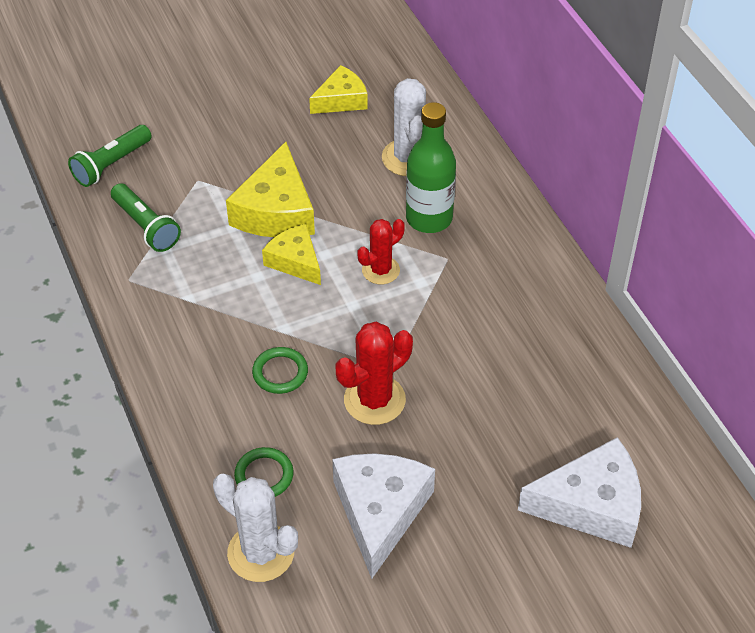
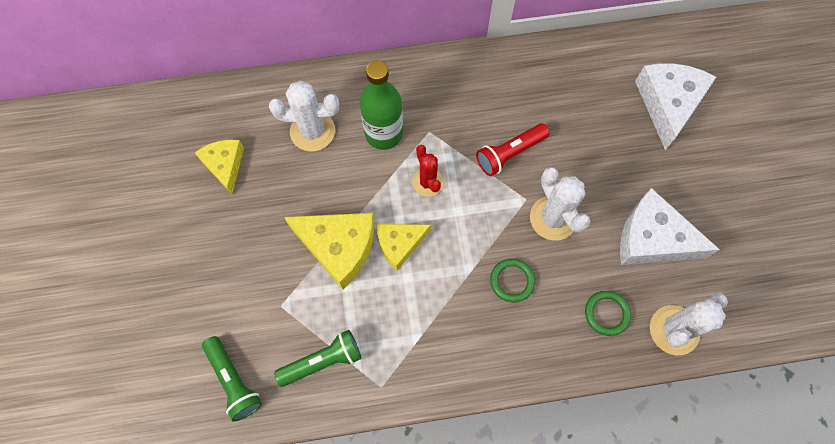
camera: 75 degrees left, 20 degrees up
red cactus [335,322,413,425] -> white cactus [530,167,590,241]
none -> red flashlight [476,123,550,176]

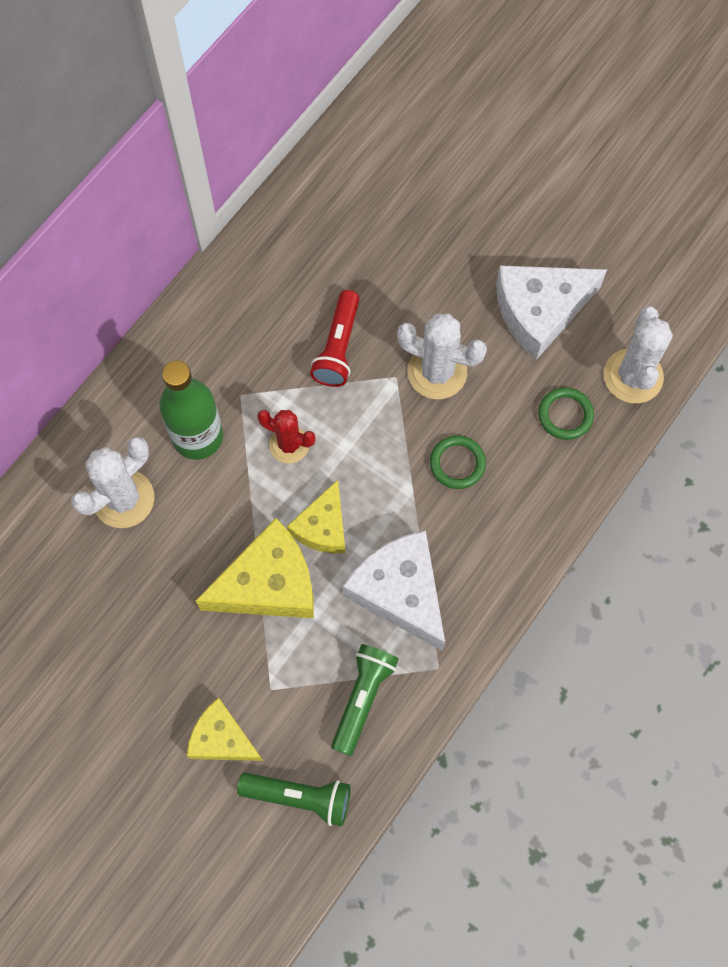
camera: 45 degrees left, 0 degrees up
yellow cheese [195,140,244,194] -> yellow cheese moved to [186,698,263,761]
white cheese [635,63,716,150] -> white cheese moved to [342,530,445,651]

